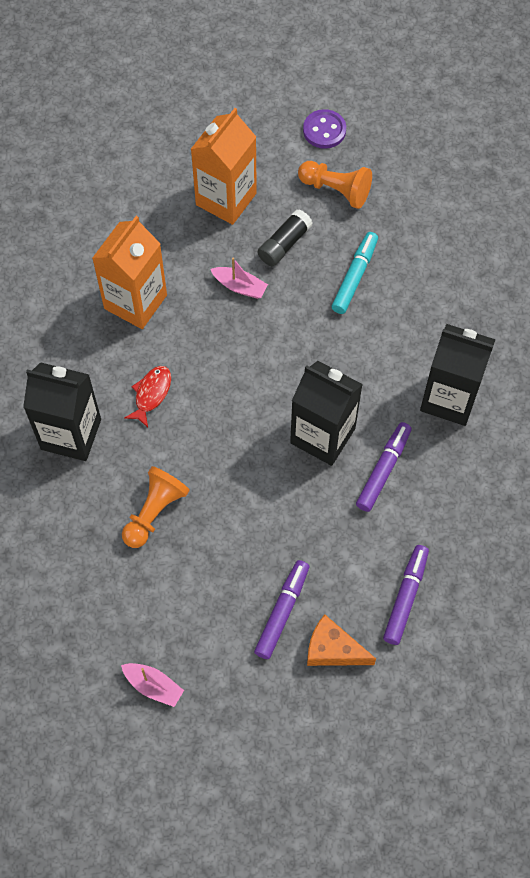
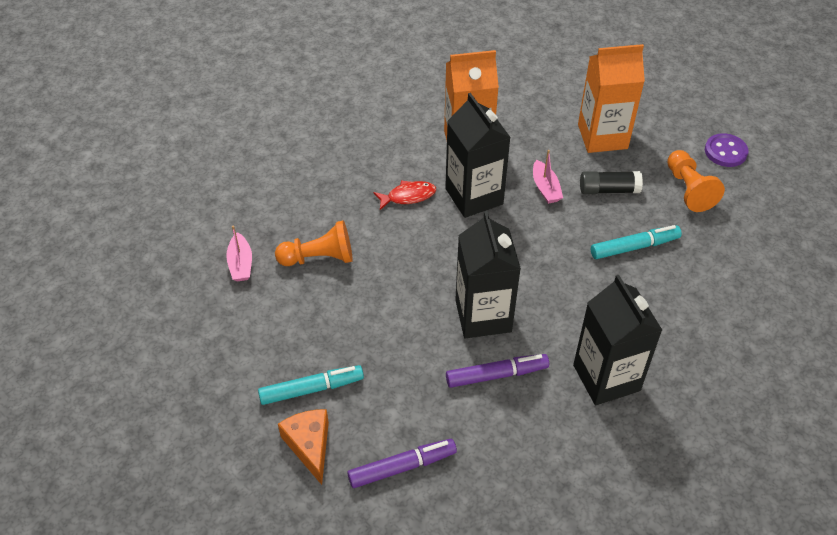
camera: 50 degrees right, 15 degrees down
black carton [23,362,101,461] -> black carton moved to [445,93,511,218]
pink boat [121,663,184,707] -> pink boat moved to [226,226,252,282]
purple marker [254,560,309,659] -> turquoise marker [258,365,364,405]

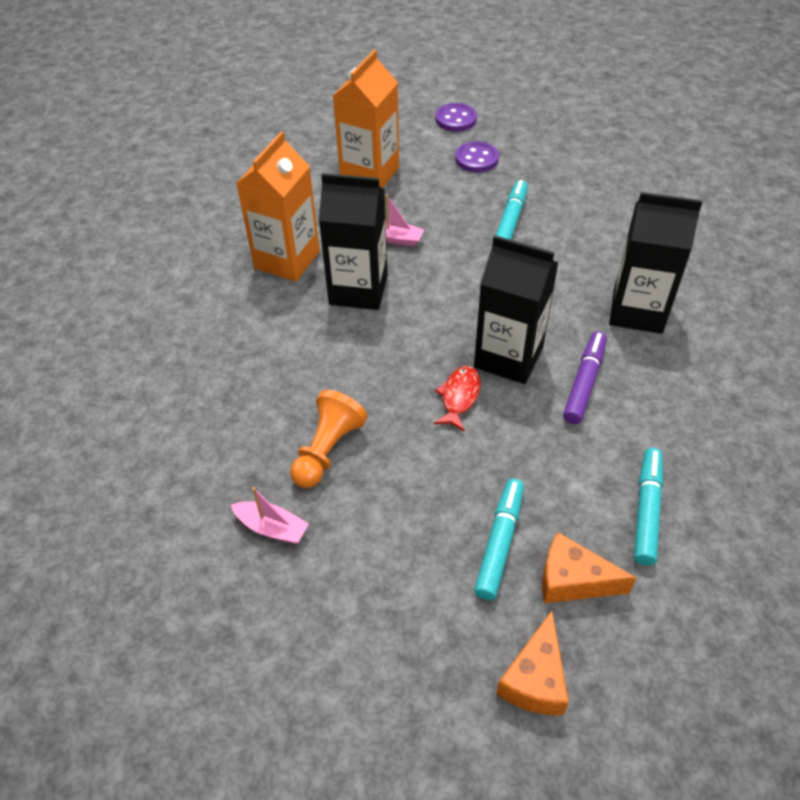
camera: 55 degrees left, 0 degrees up
purple marker [347,439,457,488] -> turquoise marker [634,448,663,566]
red fish [373,180,436,210] -> red fish moved to [434,366,481,432]
black glue stick [580,171,643,194] -> none
orange pawn [667,150,725,212] -> purple button [455,141,499,172]
none -> orange cheese [496,611,569,715]

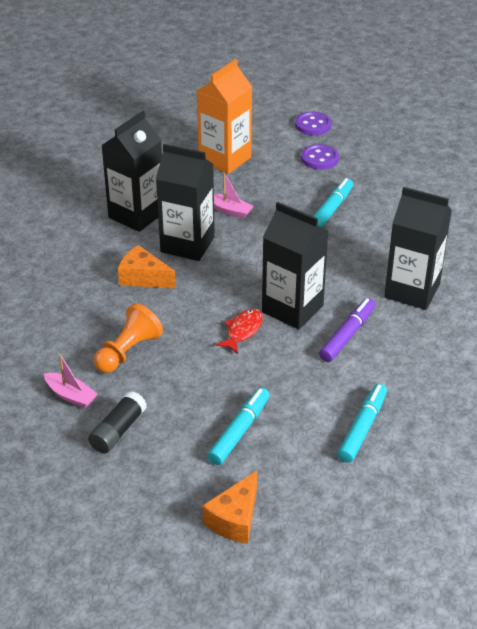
camera: 10 degrees right, 10 degrees down
orange carton [236,131,320,282] -> black carton [101,111,162,232]
orange cheese [542,532,637,603] -> orange cheese moved to [118,245,176,288]
none -> black glue stick [88,391,147,454]

